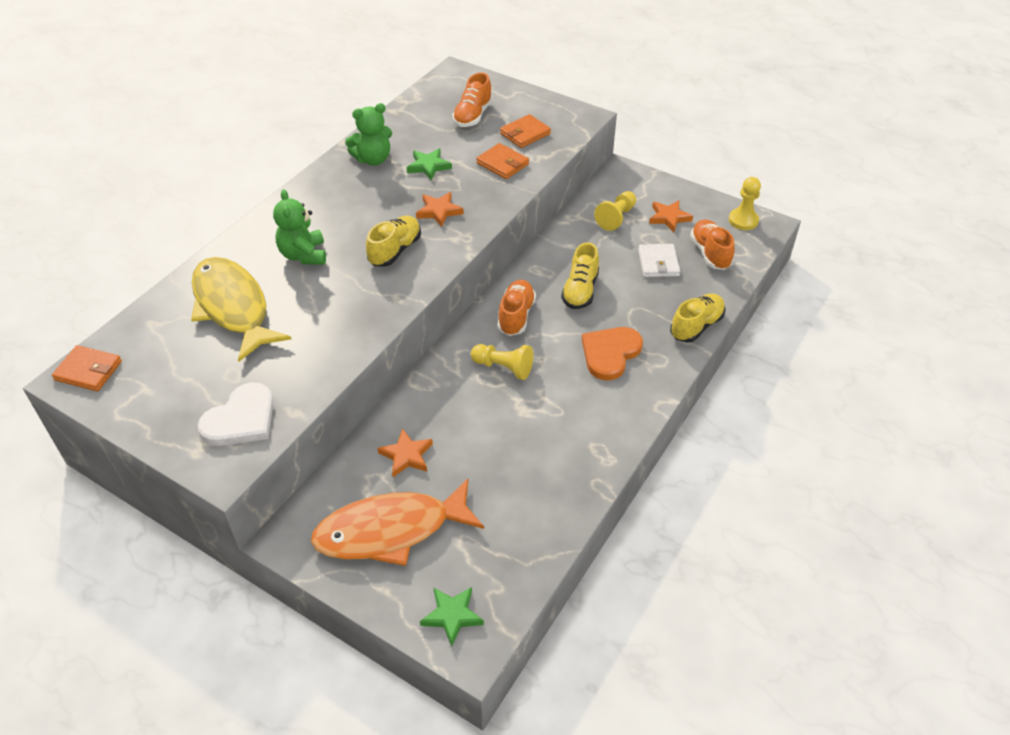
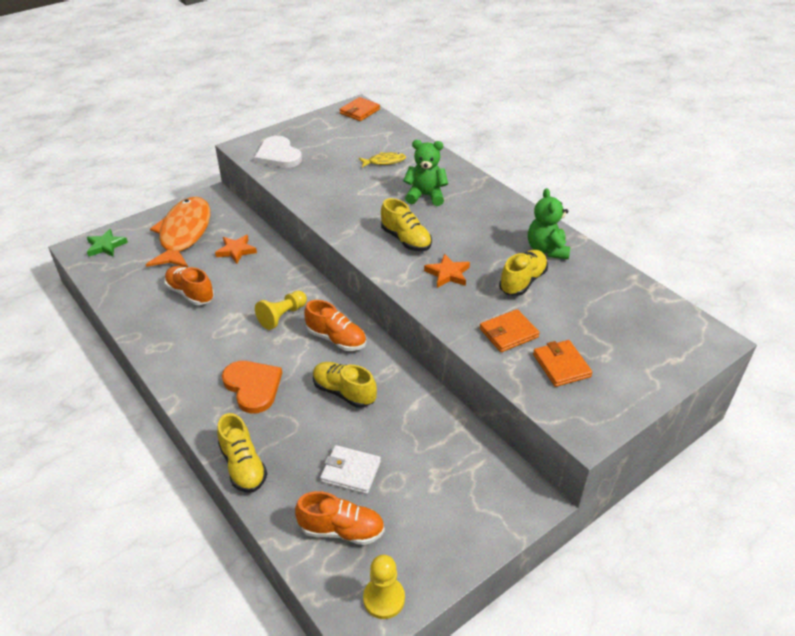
camera: 110 degrees right, 5 degrees down
yellow fish [191,257,291,362] -> yellow fish [359,152,406,167], size x0.43
green star [407,148,452,181] -> yellow shoe [499,250,548,296]
orange shoe [452,72,493,127] -> orange shoe moved to [164,266,214,305]
yellow pawn [594,191,636,231] -> none
orange star [649,200,693,232] -> none

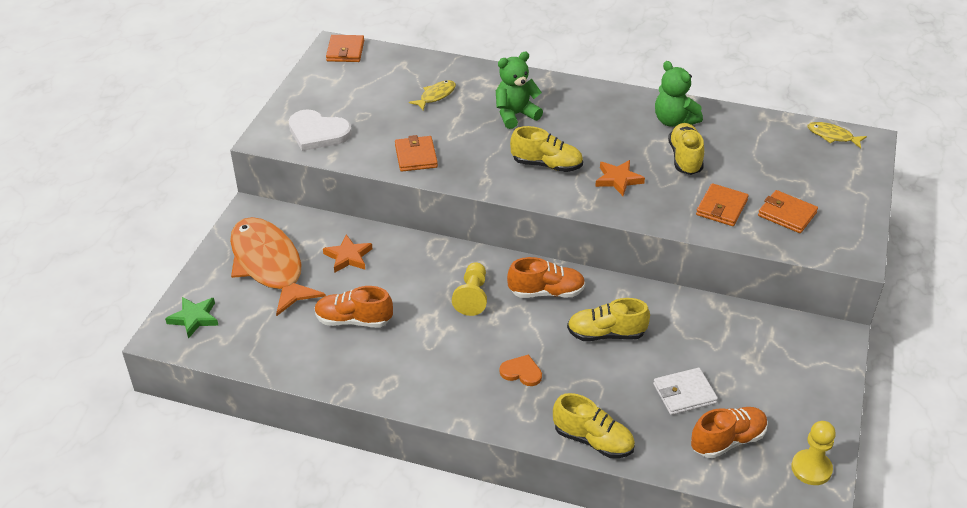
camera: 35 degrees left, 0 degrees up
orange heart [222,361,282,414] -> orange heart [499,354,542,386], size x0.56
none -> orange wallet [395,135,438,172]
none -> yellow fish [808,122,867,149]

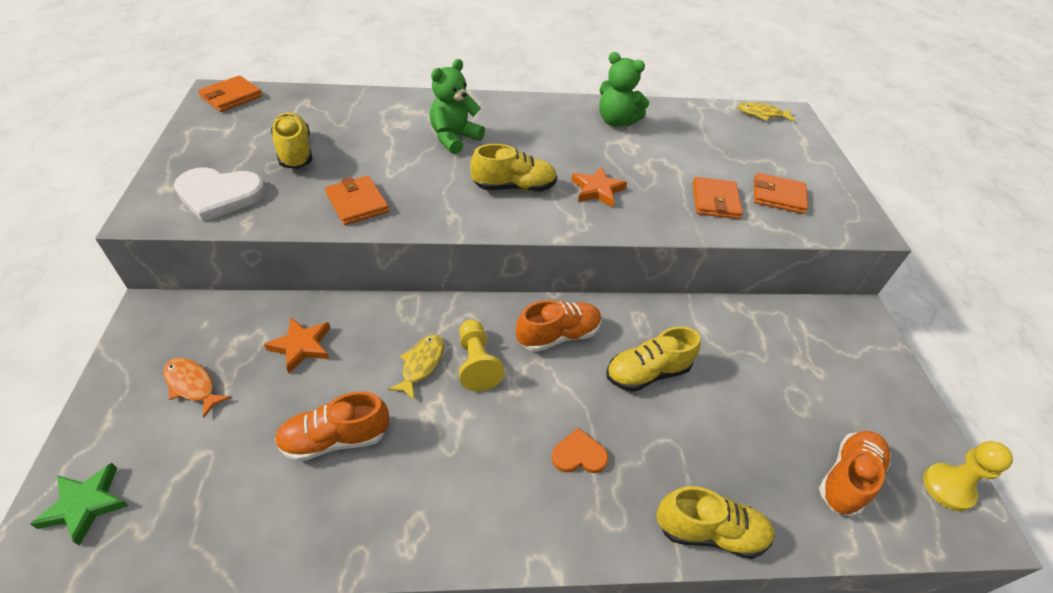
camera: 25 degrees left, 5 degrees up
orange fish [230,217,326,316] -> orange fish [163,358,232,418], size x0.43
orange wallet [326,35,364,62] -> orange wallet turned 60 degrees clockwise [198,75,262,112]
yellow fish [409,80,456,110] -> yellow fish moved to [388,335,444,400]
white wallet [653,368,718,415] -> none
yellow shoe [668,123,704,175] -> yellow shoe moved to [271,112,312,169]

